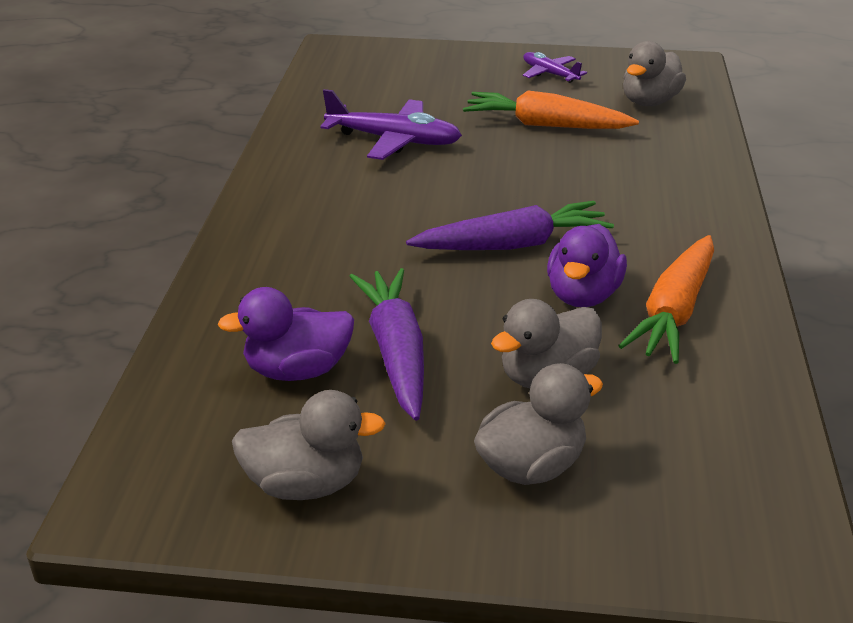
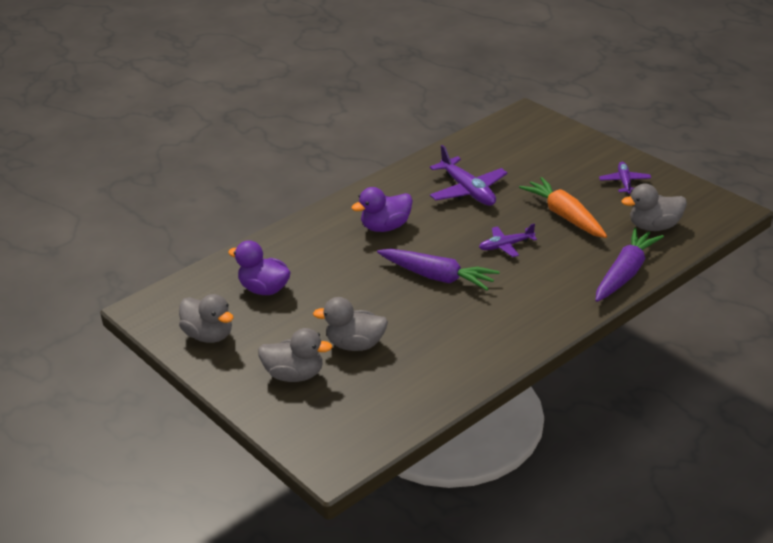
camera: 45 degrees right, 0 degrees up
purple carrot [349,268,424,420] -> purple carrot moved to [595,228,664,302]
purple duck [547,224,627,307] -> purple duck moved to [351,187,413,232]
orange carrot [619,235,714,364] -> none
none -> purple plane [479,223,537,257]

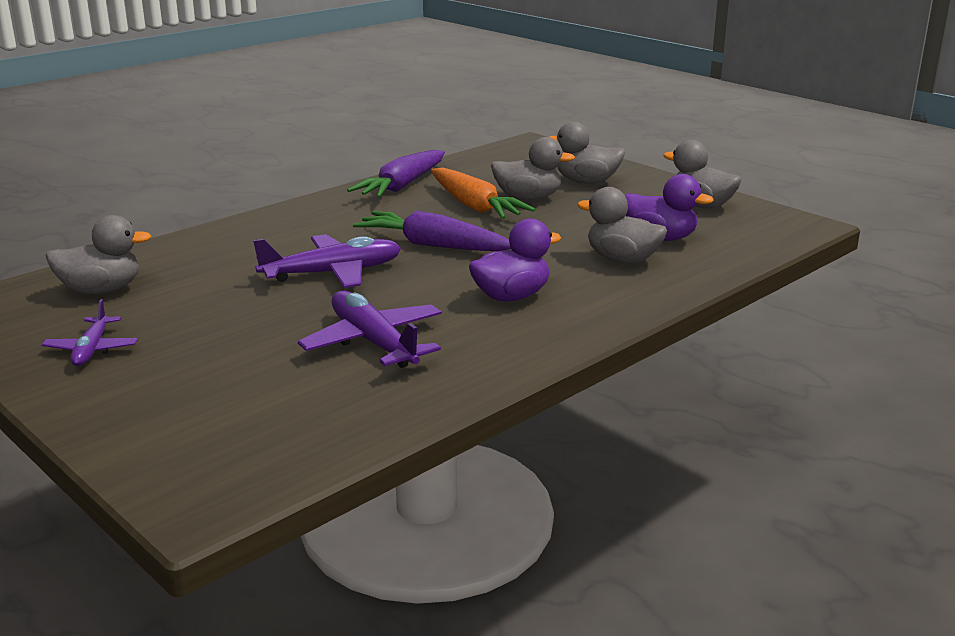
camera: 175 degrees right, 10 degrees down
purple plane [479,223,537,257] -> purple plane [253,234,401,288], size x1.68
orange carrot [519,177,607,238] -> orange carrot moved to [431,168,535,219]
purple carrot [595,228,664,302] -> purple carrot moved to [347,150,445,198]
none -> grey duck [577,187,667,264]

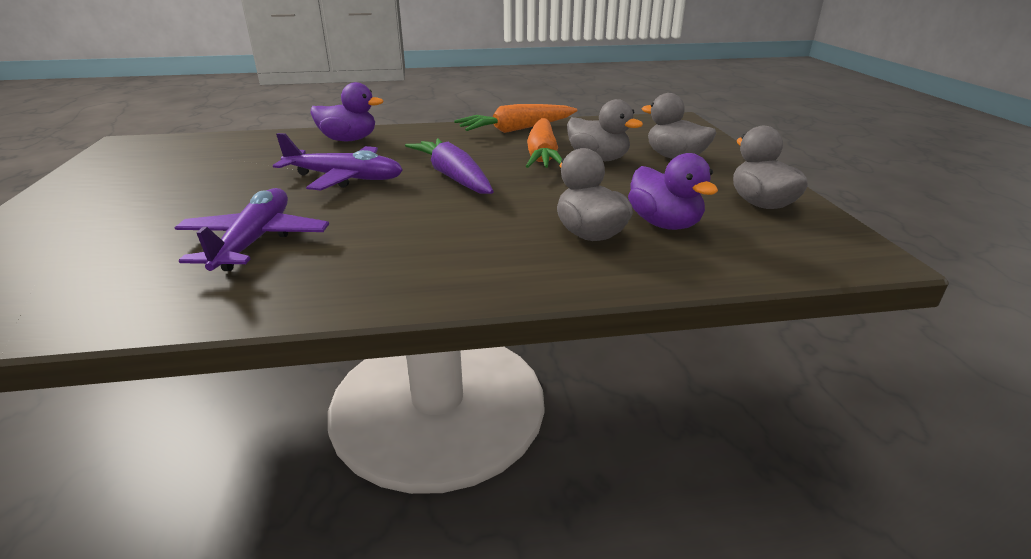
camera: 35 degrees right, 5 degrees up
purple plane [42,299,138,366] -> none
grey duck [46,215,151,294] -> none
purple carrot [347,150,445,198] -> orange carrot [454,104,578,133]
purple duck [469,218,561,301] -> purple duck moved to [311,82,384,141]

